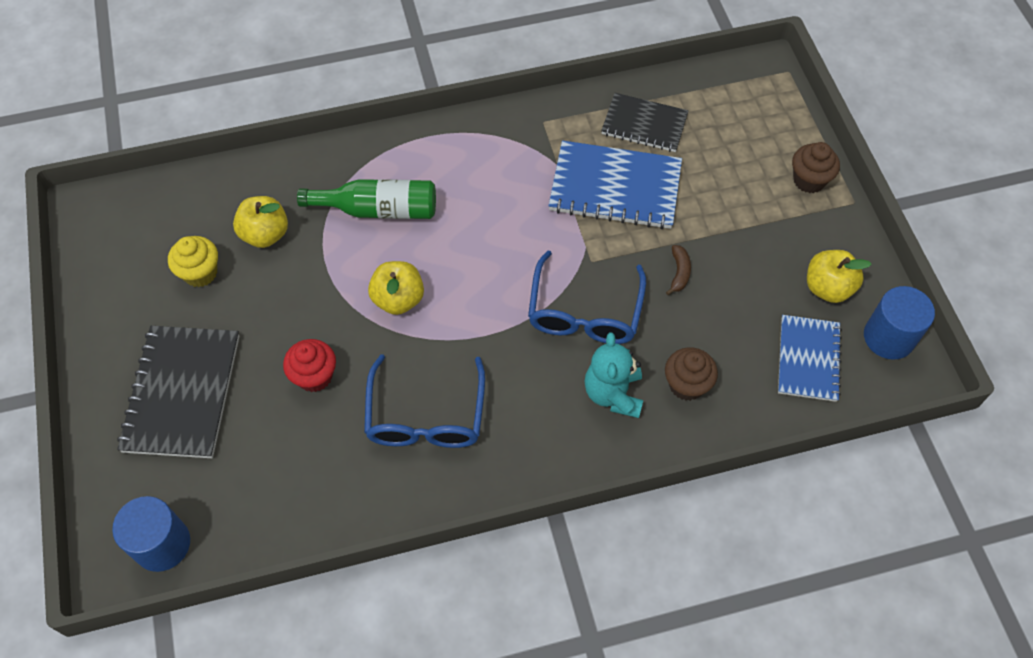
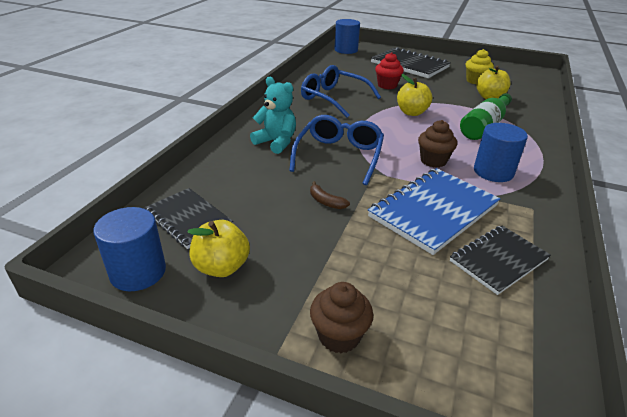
camera: 125 degrees right, 25 degrees down
blue glasses [528,251,646,344] -> blue glasses turned 60 degrees clockwise [289,115,384,185]
brown cupcake [665,347,718,401] -> brown cupcake moved to [418,120,457,168]
blue notebook [778,315,842,402] -> black notebook [144,188,233,249]
none -> blue cylinder [474,123,528,182]

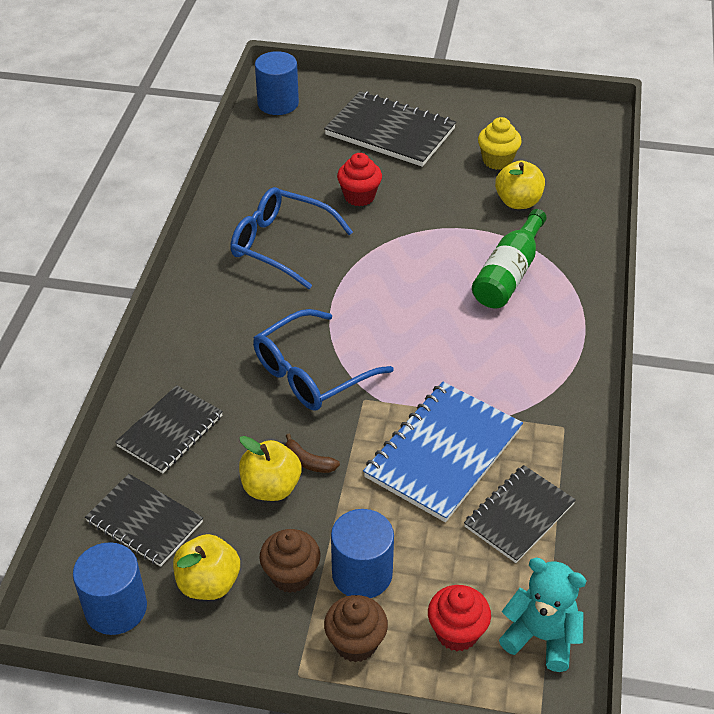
camera: 10 degrees left, 10 degrees up
turquoise teddy bear [250,77,296,154] -> turquoise teddy bear moved to [499,558,587,672]
blue glasses [289,115,384,185] -> blue glasses turned 135 degrees counterclockwise [253,309,393,410]
yellow apple [397,74,432,116] -> yellow apple moved to [239,436,301,501]
brown cupcake [418,120,457,168] -> brown cupcake moved to [259,529,320,593]
blue cylinder [474,123,528,182] -> blue cylinder moved to [331,509,394,598]
none -> black notebook [115,385,223,473]
none -> red cupcake [428,585,491,651]

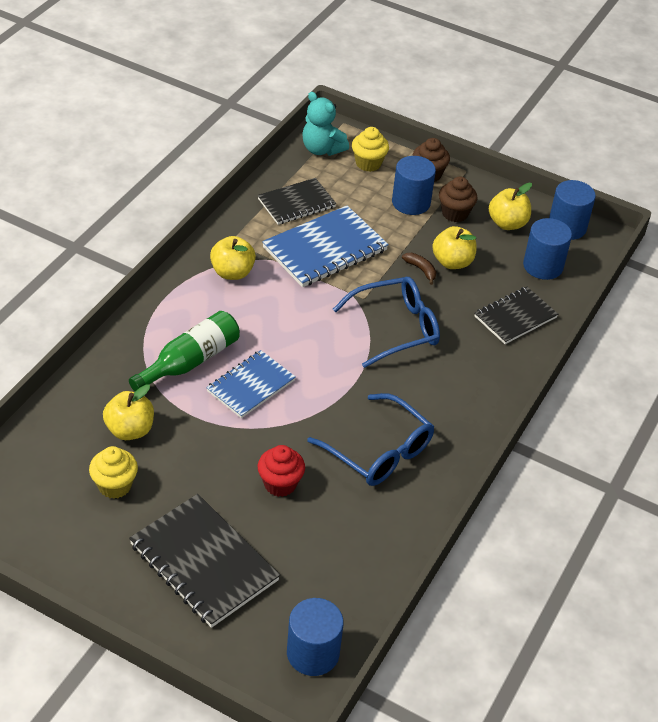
camera: 165 degrees left, 0 degrees up
black notebook [85,474,203,567] -> blue cylinder [523,218,572,280]
red cupcake [428,585,491,651] -> yellow cupcake [352,127,389,172]
none -> blue notebook [206,350,296,418]
none -> yellow apple [210,236,256,280]

